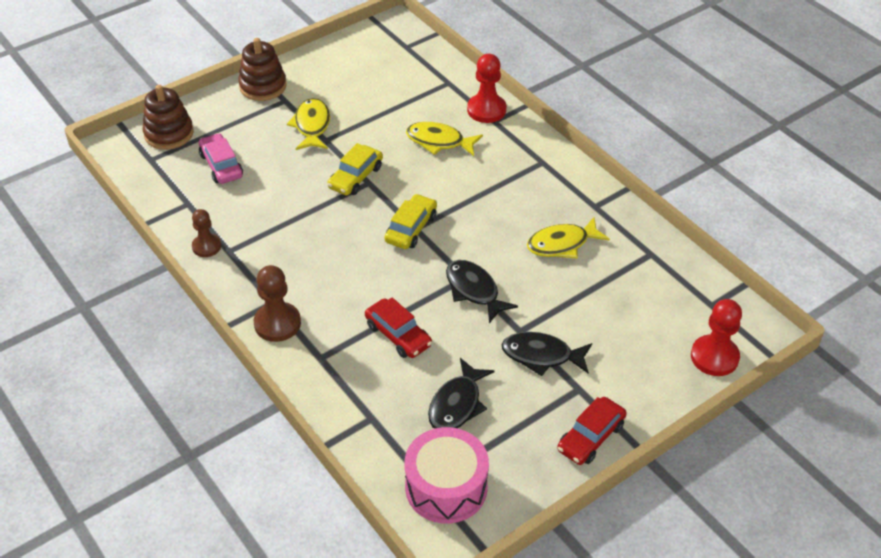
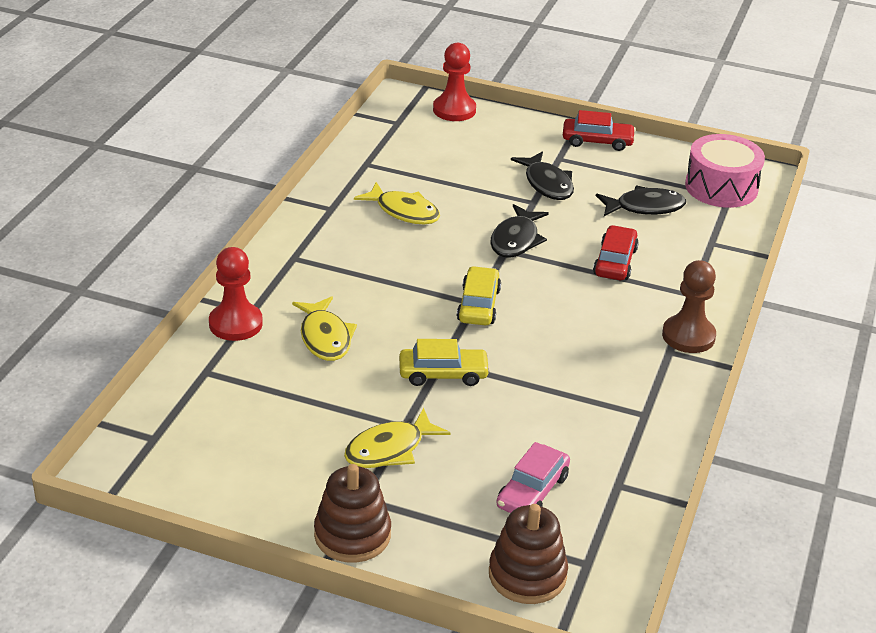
camera: 125 degrees left, 10 degrees down
brown pawn [192,209,221,257] -> none
yellow car [384,194,437,249] -> yellow car turned 105 degrees clockwise [457,266,501,325]

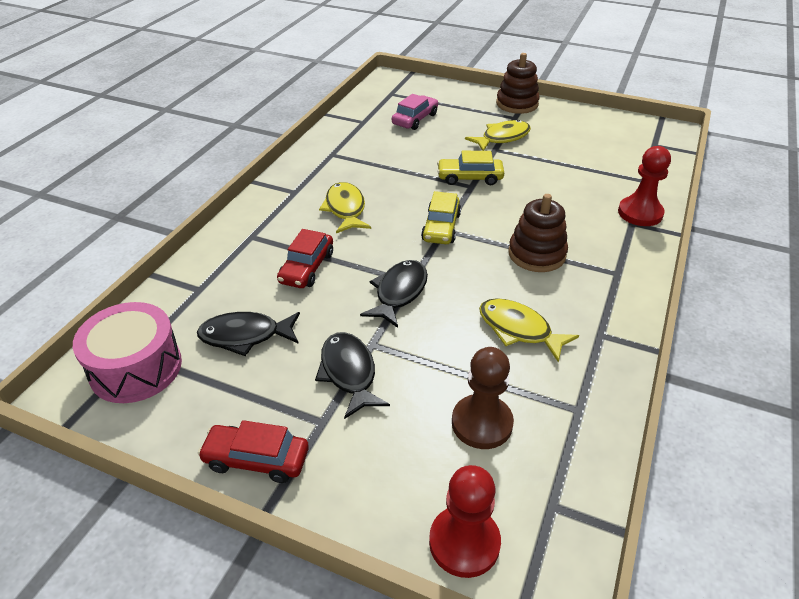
camera: 175 degrees left, 5 degrees up
yellow fish [292,296,357,361] -> yellow fish moved to [319,182,371,233]
brown stacking toy [489,504,568,604] -> brown stacking toy moved to [508,194,568,272]
brown pawn [662,260,716,353] -> brown pawn moved to [452,347,514,449]

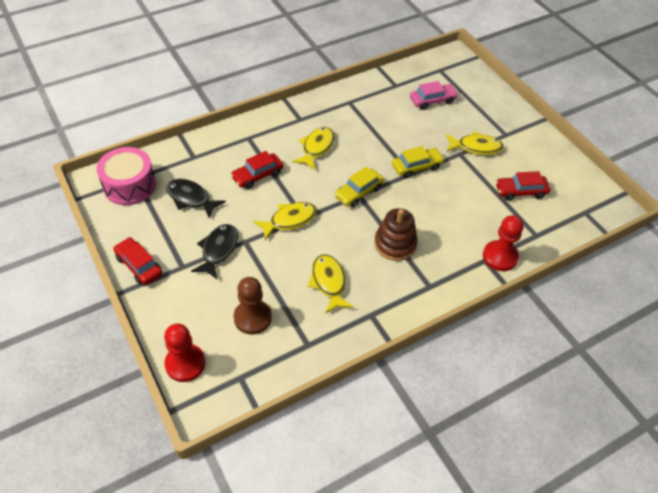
camera: 35 degrees right, 10 degrees up
black fish [360,260,428,328] -> yellow fish [253,202,317,240]
yellow car [437,151,504,185] -> yellow car turned 120 degrees clockwise [392,146,445,178]
brown stacking toy [496,53,540,114] -> none
none -> red car [496,171,551,201]

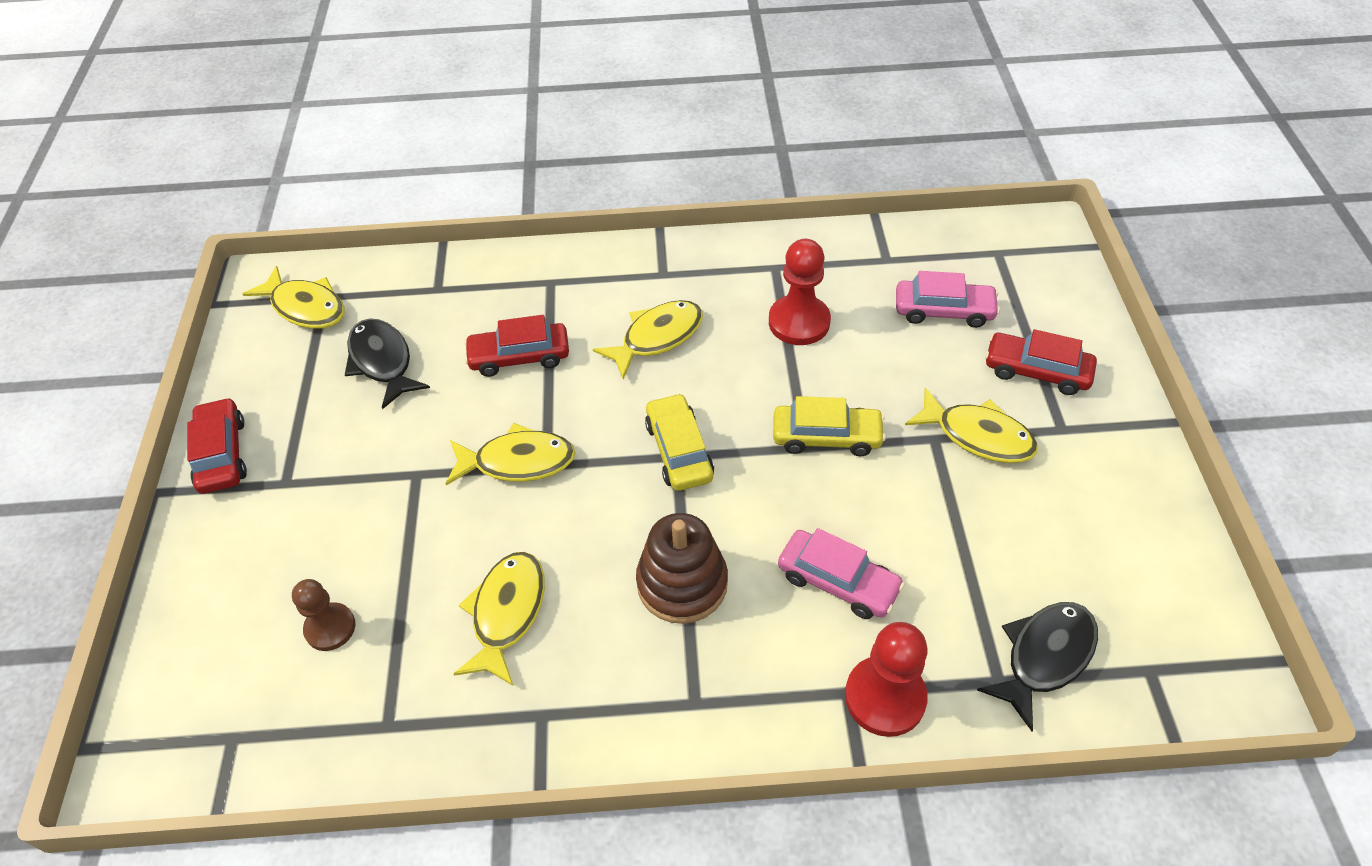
camera: 30 degrees right, 0 degrees up
pink drum [96,147,156,205] -> yellow fish [243,266,345,329]
red pawn [164,323,206,382] -> red pawn moved to [769,239,831,345]
black fish [191,224,238,280] -> black fish moved to [977,602,1098,731]
brown pawn [233,277,272,335] -> brown pawn [292,579,355,651], size x0.66
yellow car [334,167,384,207] -> yellow car turned 90 degrees clockwise [645,393,714,491]
red car [496,171,551,201] -> red car moved to [985,329,1097,395]
none -> pink car [778,528,905,619]

